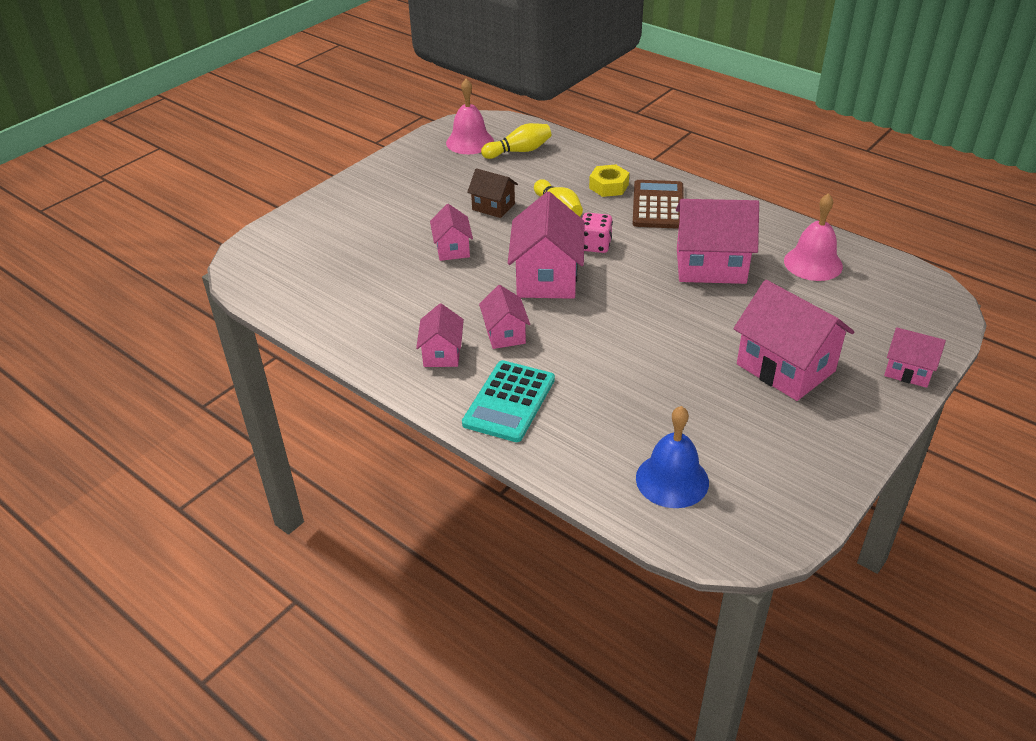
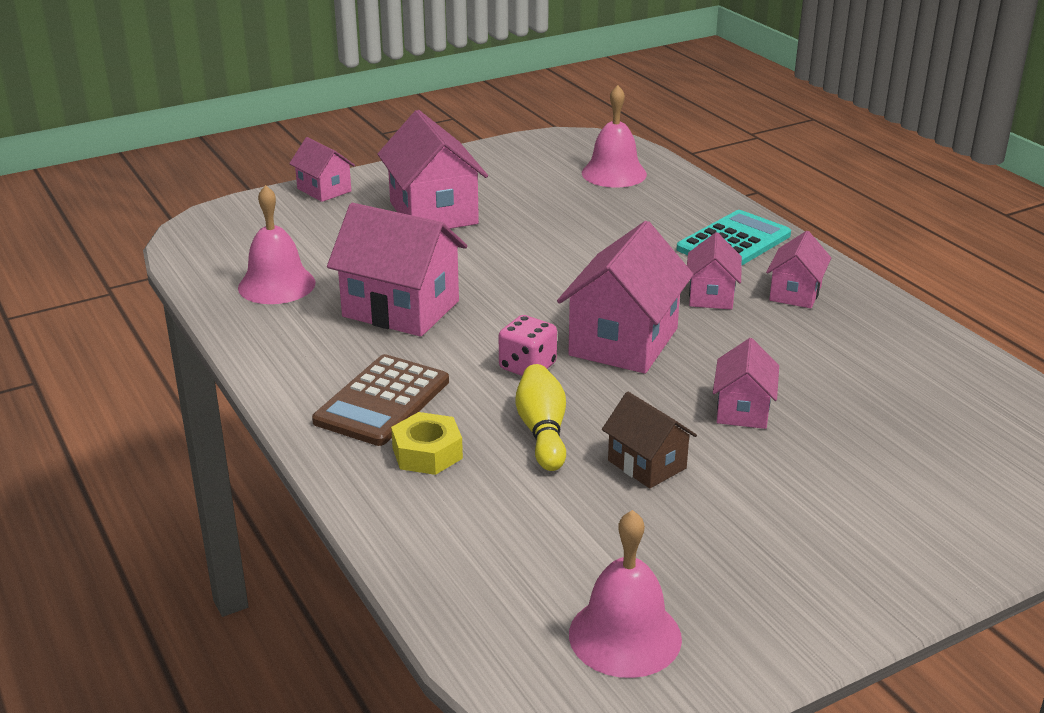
camera: 160 degrees left, 10 degrees down
yellow bowling pin [481,123,551,159] -> none
blue bell [636,406,709,508] -> pink bell [582,85,647,188]

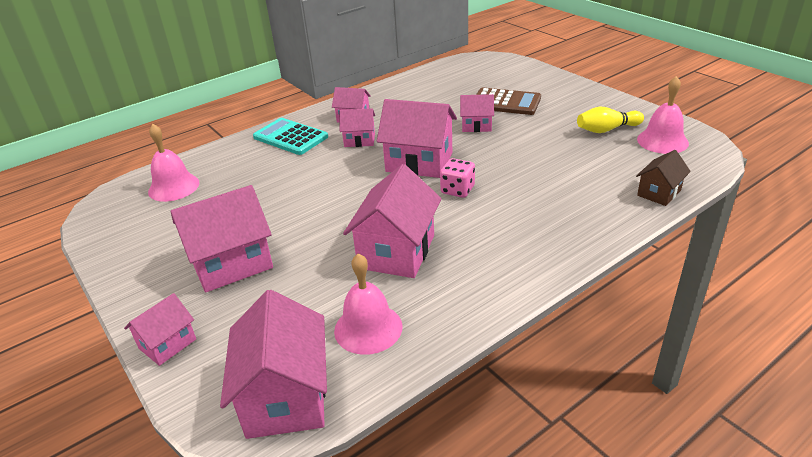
camera: 95 degrees left, 5 degrees up
brown calculator [312,354,449,446] -> brown calculator moved to [476,88,541,115]
yellow nut [391,412,463,475] -> none
yellow bowling pin [515,364,566,471] -> yellow bowling pin moved to [577,107,644,133]
brown house [602,392,697,488] -> brown house moved to [636,150,691,206]
none -> pink house [220,290,327,439]

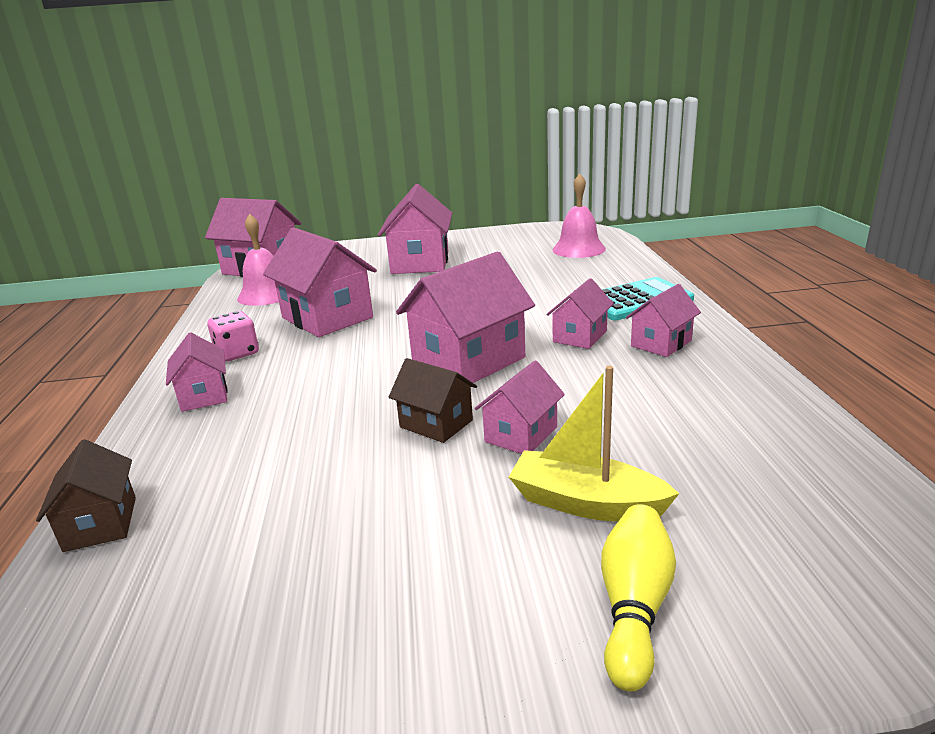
camera: 120 degrees right, 10 degrees down
pink house [124,293,196,366] -> pink house moved to [166,332,228,412]
pink dice [440,158,475,198] -> pink dice moved to [207,311,259,362]
brown calculator [476,88,541,115] -> yellow boat [509,366,680,522]
yellow bowling pin [577,107,644,133] -> yellow bowling pin moved to [601,504,676,692]
pink bell [637,76,689,154] -> none
none -> brown house [389,358,477,443]

